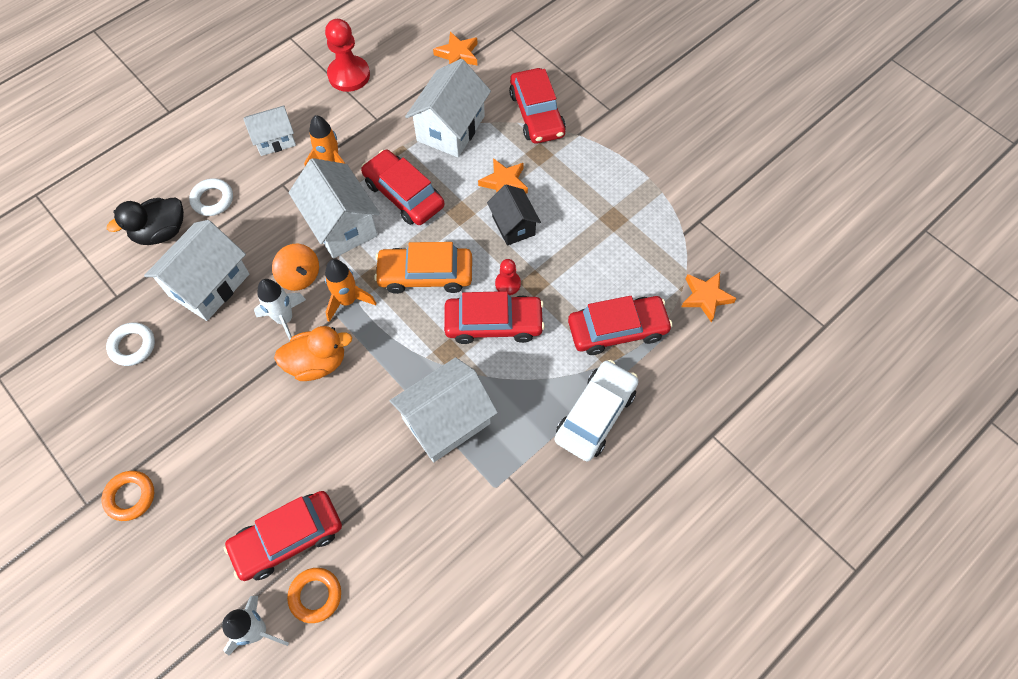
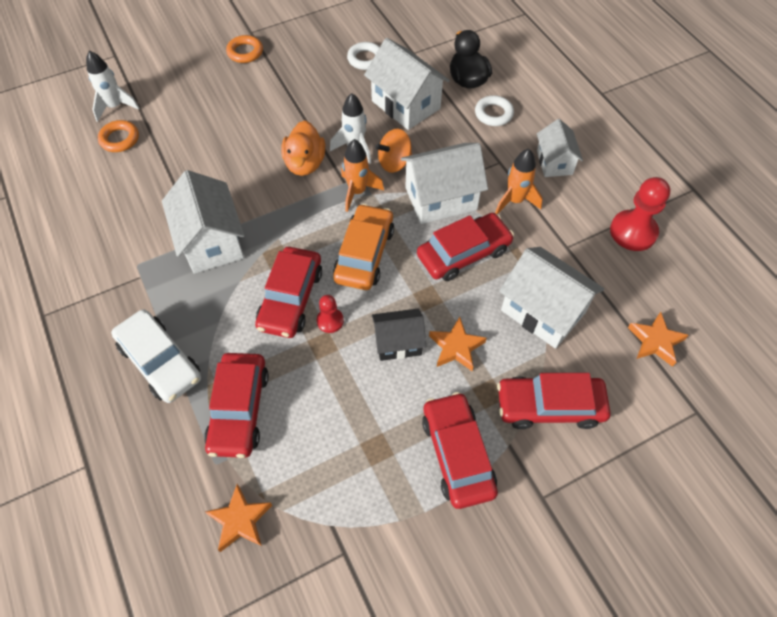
camera: 105 degrees right, 5 degrees down
red car [223,491,342,581] -> red car moved to [422,392,498,509]

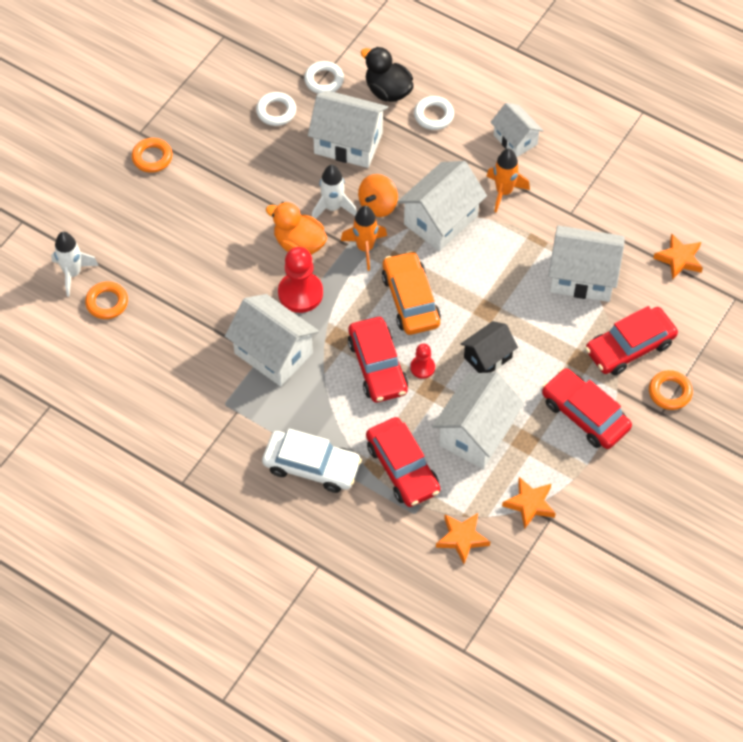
camera: 30 degrees left, 0 degrees up
orange duck [281,120,325,176] -> orange duck turned 150 degrees clockwise [266,202,327,255]
red car [417,213,514,281] -> none
orange star [429,317,487,371] -> orange star moved to [502,477,556,529]
red pawn [610,177,671,251] -> red pawn moved to [278,247,323,313]
none -> white ring [304,61,344,94]
none -> white house [432,372,524,469]
none -> orange ring [649,370,693,410]

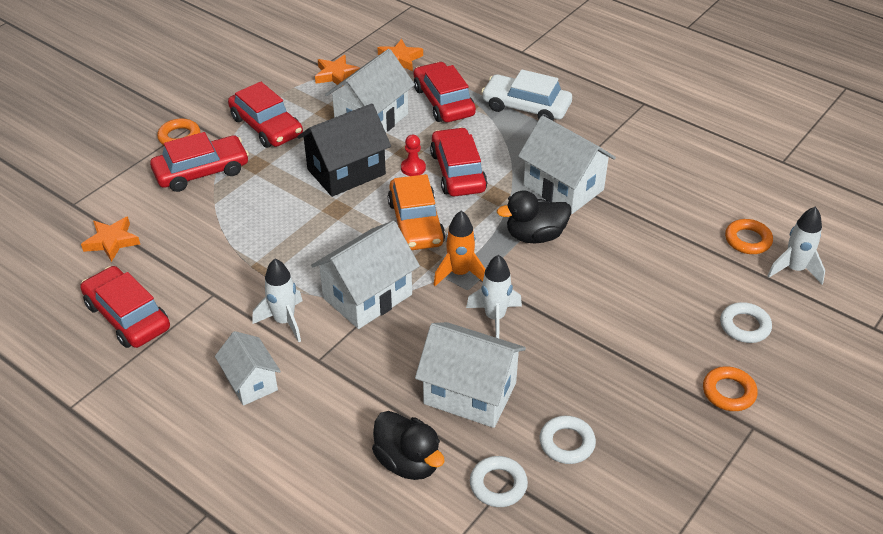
camera: 175 degrees left, 15 degrees down
orange duck [266,202,327,255] -> none
red pawn [278,247,323,313] -> black duck [497,190,571,243]
orange spinning top [358,174,398,217] -> none
white ring [414,96,454,130] -> white ring moved to [720,302,772,343]
black house [461,321,518,373] -> black house [297,104,391,197], size x1.62
orange rocket [487,149,530,213] -> white rocket [252,259,302,342]
white house [548,226,625,302] -> none
none -> red car [80,266,170,348]

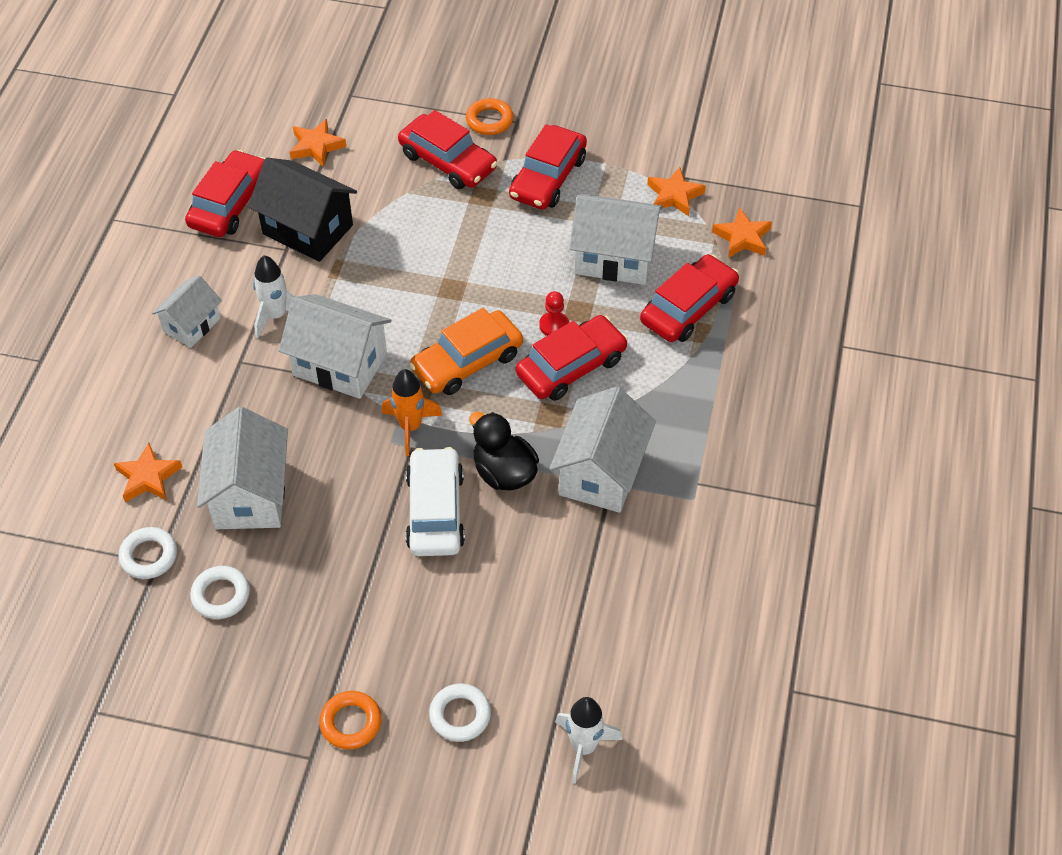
camera: 65 degrees right, 10 degrees up
black house [297,104,391,197] -> black house moved to [248,158,357,262]
black duck [372,411,445,480] -> orange star [114,443,182,502]
white rocket [466,255,522,338] -> none
white car [481,69,572,121] -> white car moved to [405,447,465,556]
orange ring [725,219,773,254] -> none

